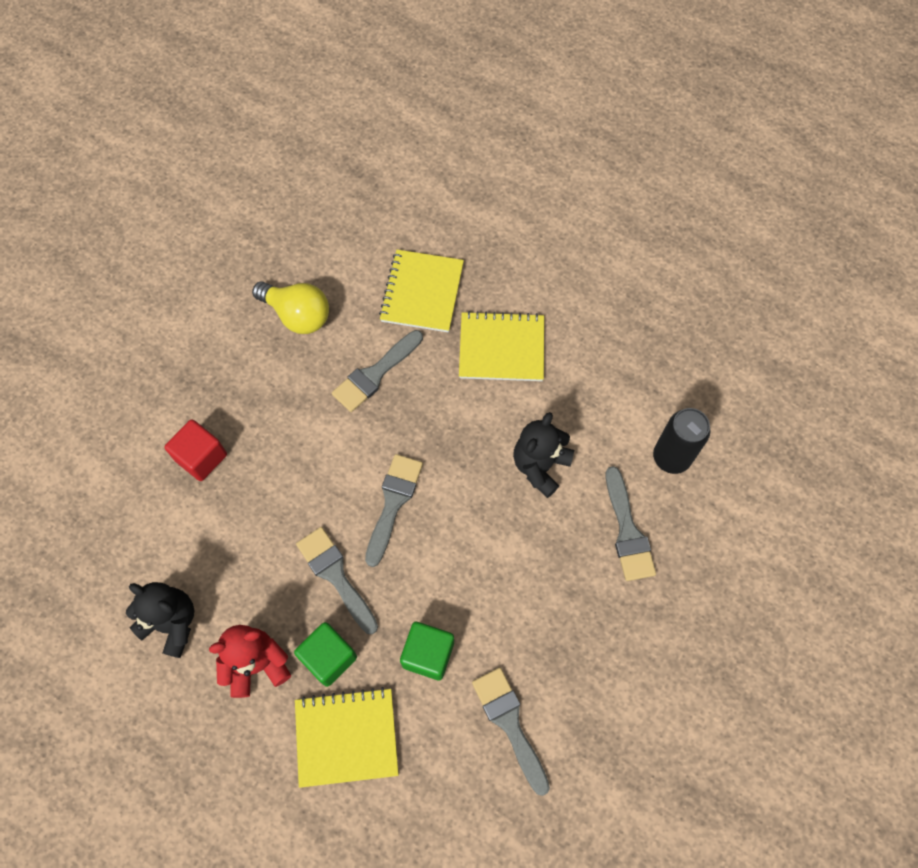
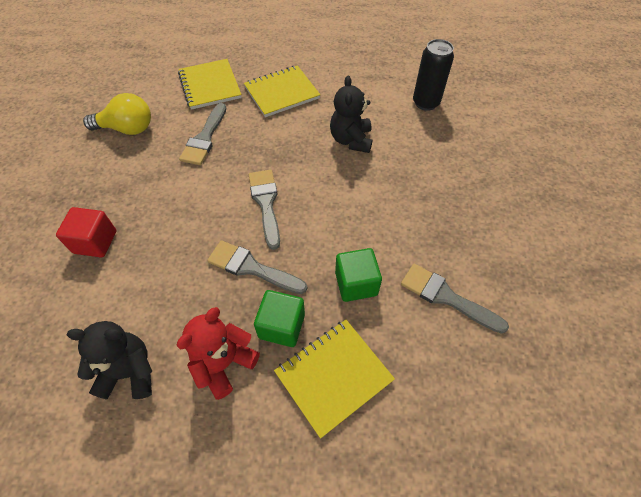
camera: 30 degrees left, 10 degrees down
grey brush [606,466,656,581] -> none

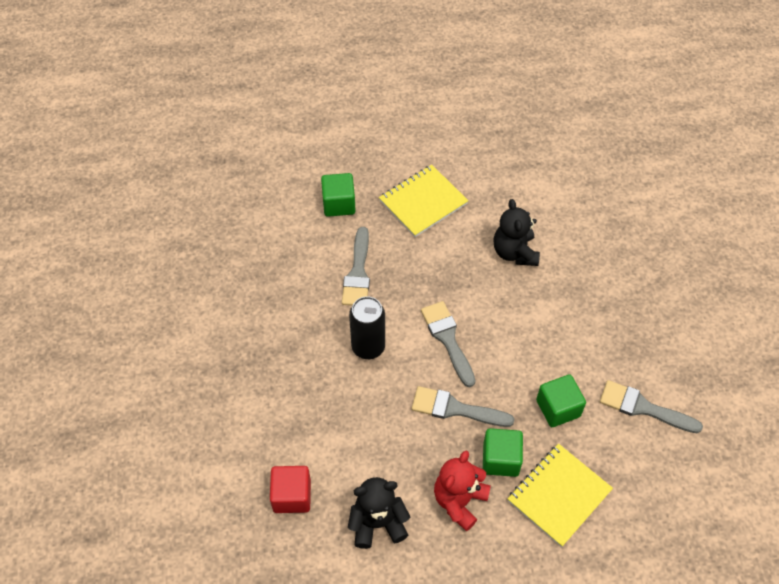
camera: 10 degrees left, 0 degrees up
red cube [56,207,116,257] -> red cube moved to [270,466,311,513]
yellow light bulb [83,93,151,135] -> none
yellow notebook [178,59,242,110] -> green cube [321,173,356,217]
black can [413,39,454,111] -> black can moved to [349,296,385,359]

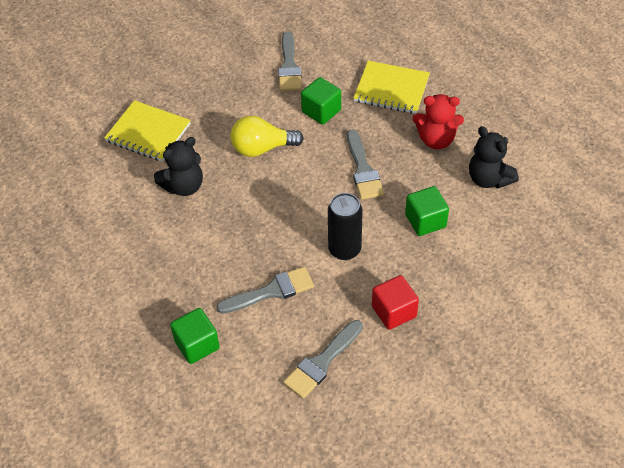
camera: 115 degrees left, 5 degrees down
red cube [270,466,311,513] -> red cube moved to [372,275,419,330]
yellow notebook [379,165,468,237] -> yellow notebook moved to [104,100,191,161]
grey brush [421,301,475,387] -> grey brush moved to [283,320,363,399]
green cube [483,428,523,477] -> green cube moved to [405,186,449,236]
none -> yellow light bulb [231,116,304,157]

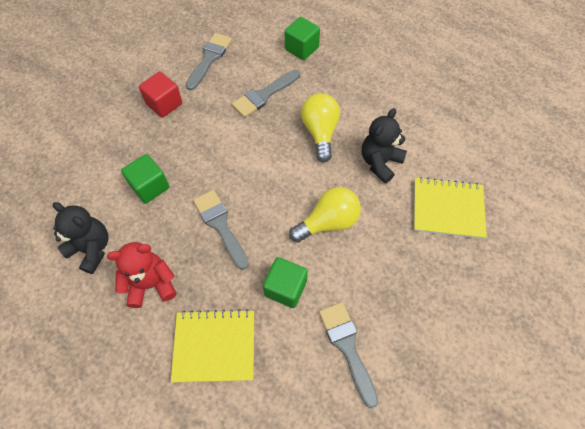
camera: 160 degrees right, 10 degrees up
black can [328,193,363,260] -> none
none -> yellow light bulb [301,93,340,163]

